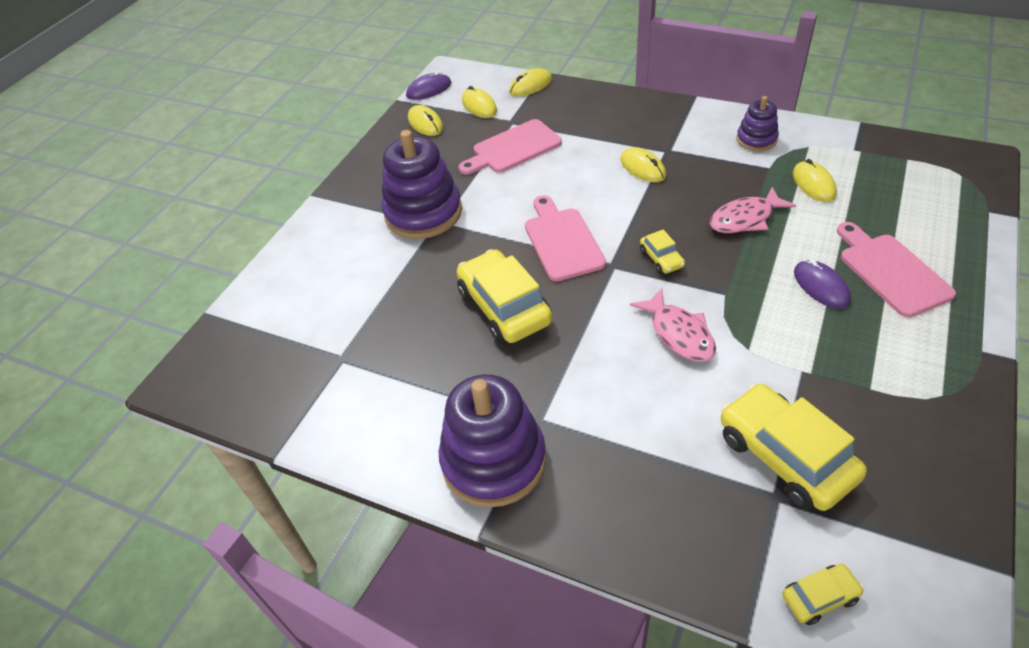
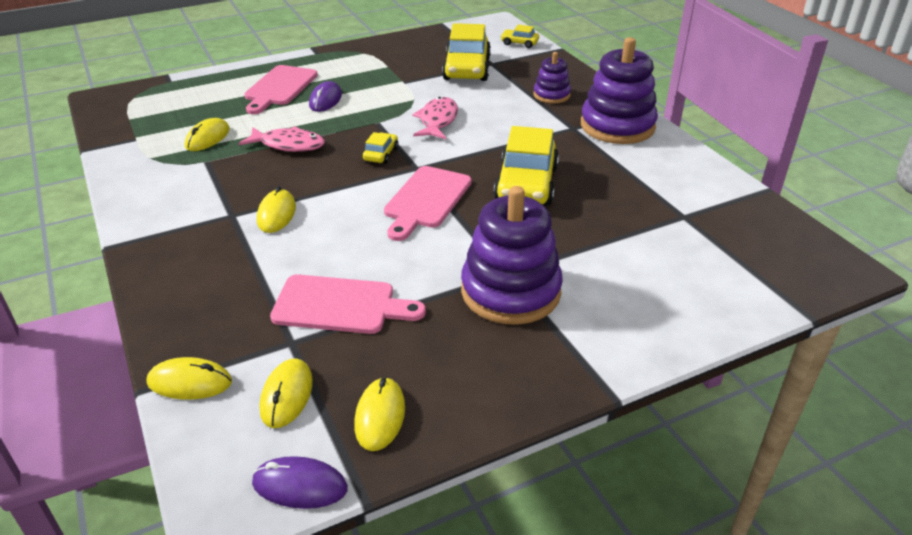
camera: 145 degrees left, 10 degrees down
purple stacking toy [736,96,779,151] -> purple stacking toy moved to [533,52,571,104]

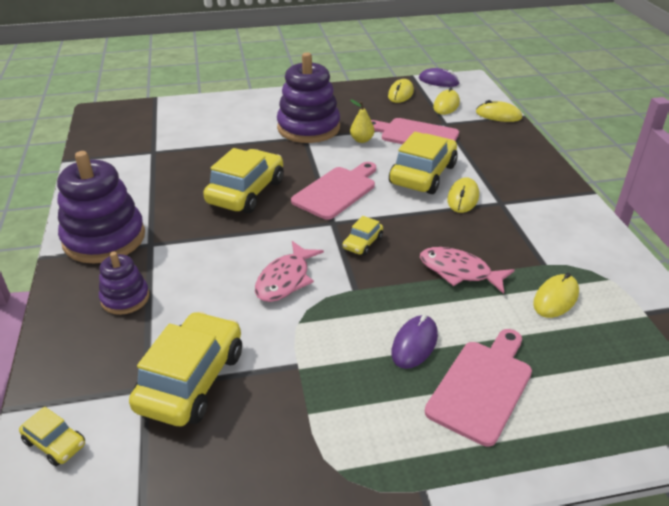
camera: 165 degrees left, 0 degrees up
none -> yellow pear [350,99,374,143]
none -> yellow car [389,132,458,194]

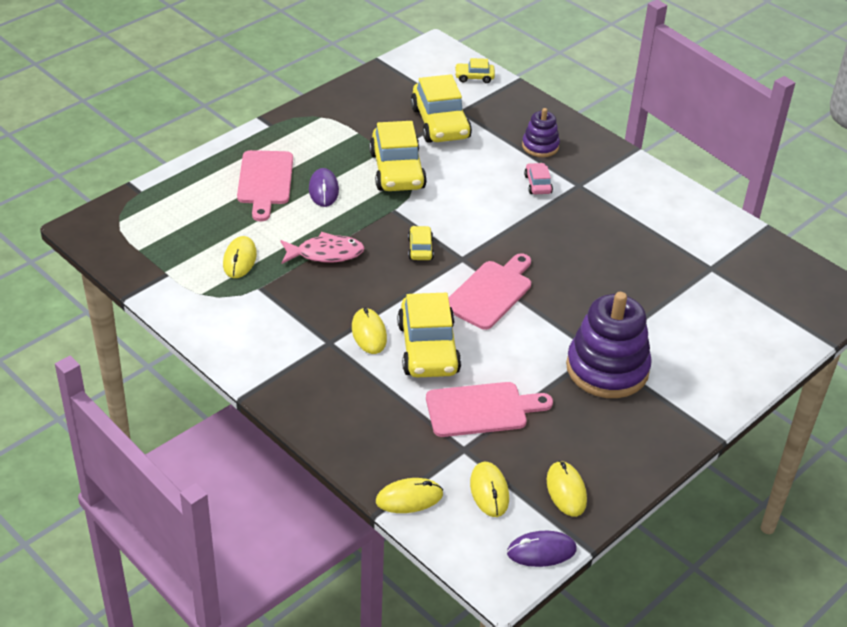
camera: 145 degrees right, 5 degrees up
purple stacking toy [57,151,145,263] -> none
yellow car [203,148,284,213] -> yellow car moved to [369,121,427,191]
pink fish [255,241,324,302] -> none
pink cutting board [291,162,376,220] -> pink cutting board turned 150 degrees counterclockwise [449,253,531,330]
yellow pear [350,99,374,143] -> none
none -> pink car [524,163,553,194]

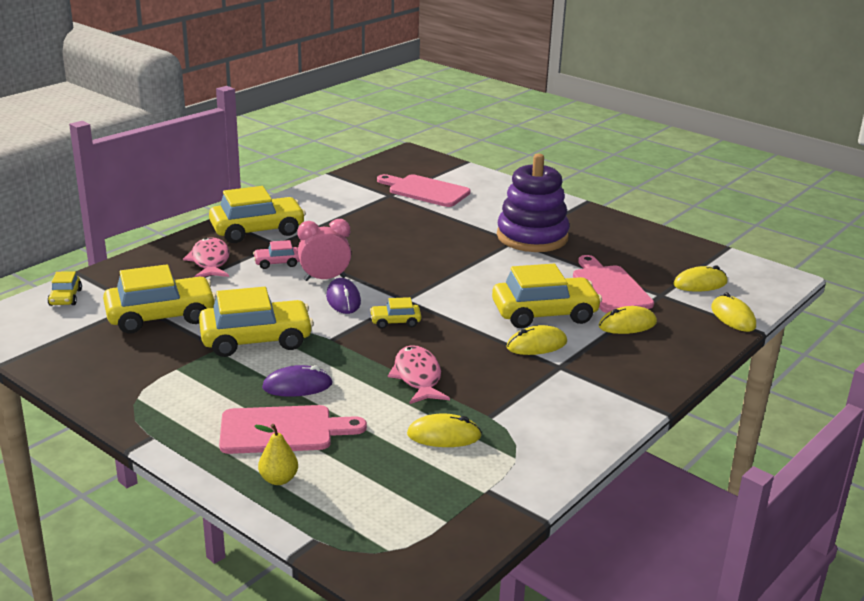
camera: 95 degrees left, 15 degrees down
pink cutting board [449,253,531,330] -> pink cutting board moved to [377,174,470,207]
purple mouse [507,531,577,567] -> purple mouse moved to [326,278,361,314]
purple stacking toy [522,108,560,157] -> pink fish [183,237,230,277]
yellow mouse [547,461,587,517] -> yellow mouse moved to [598,306,657,334]
none -> yellow car [209,186,306,243]
none -> yellow pear [254,424,298,485]
none -> pink clock [298,219,351,281]

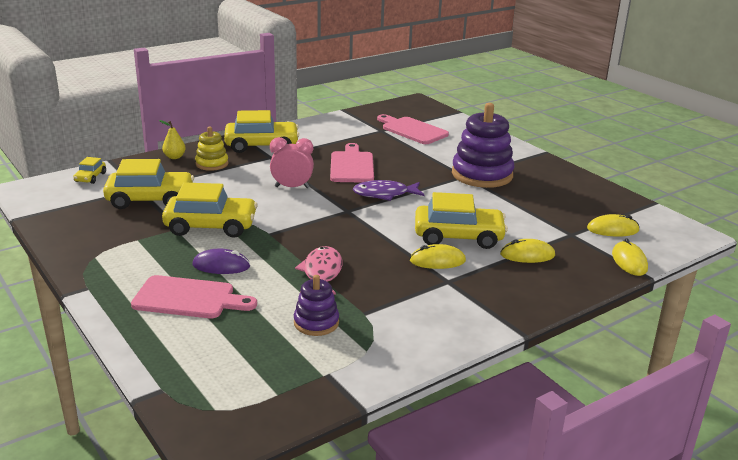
camera: 15 degrees right, 0 degrees up
pink fish [183,237,230,277] -> yellow stacking toy [195,127,229,171]
pink car [253,240,299,269] -> none
yellow pear [254,424,298,485] -> yellow pear moved to [159,120,186,159]
purple mouse [326,278,361,314] -> none
yellow car [370,297,421,329] -> none
yellow mouse [407,413,482,447] -> purple stacking toy [294,275,339,336]
pink cutting board [573,255,654,313] -> pink cutting board moved to [330,143,374,183]
none -> purple fish [353,180,424,201]

